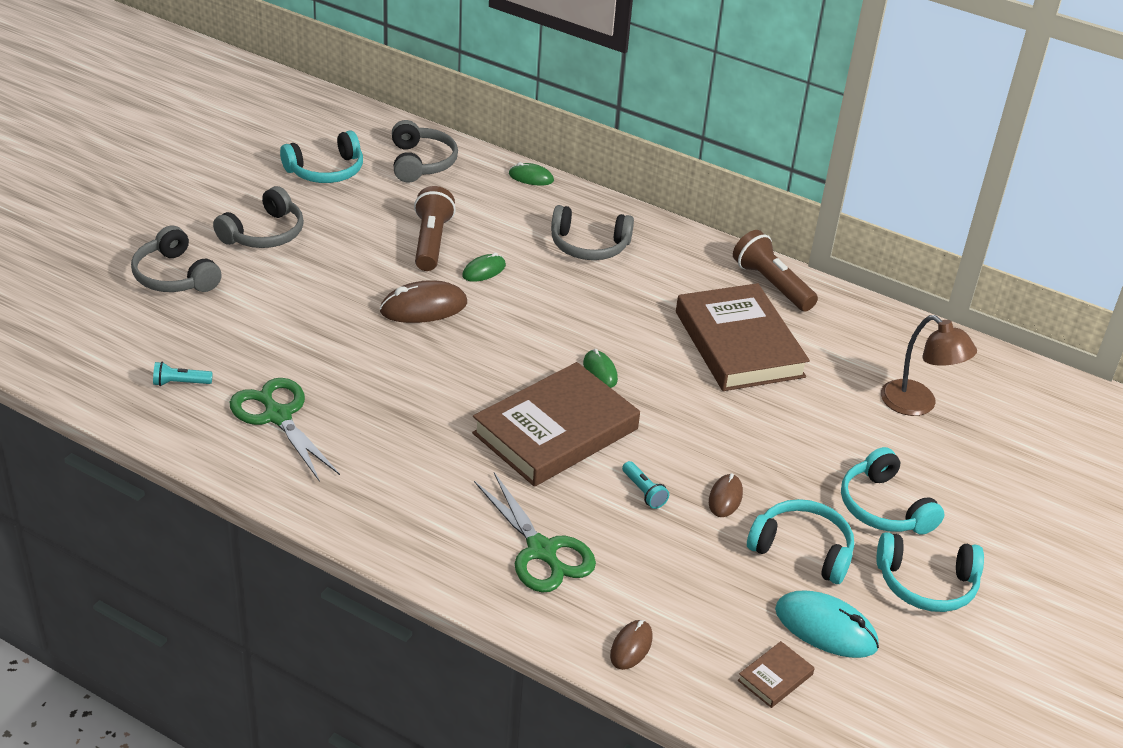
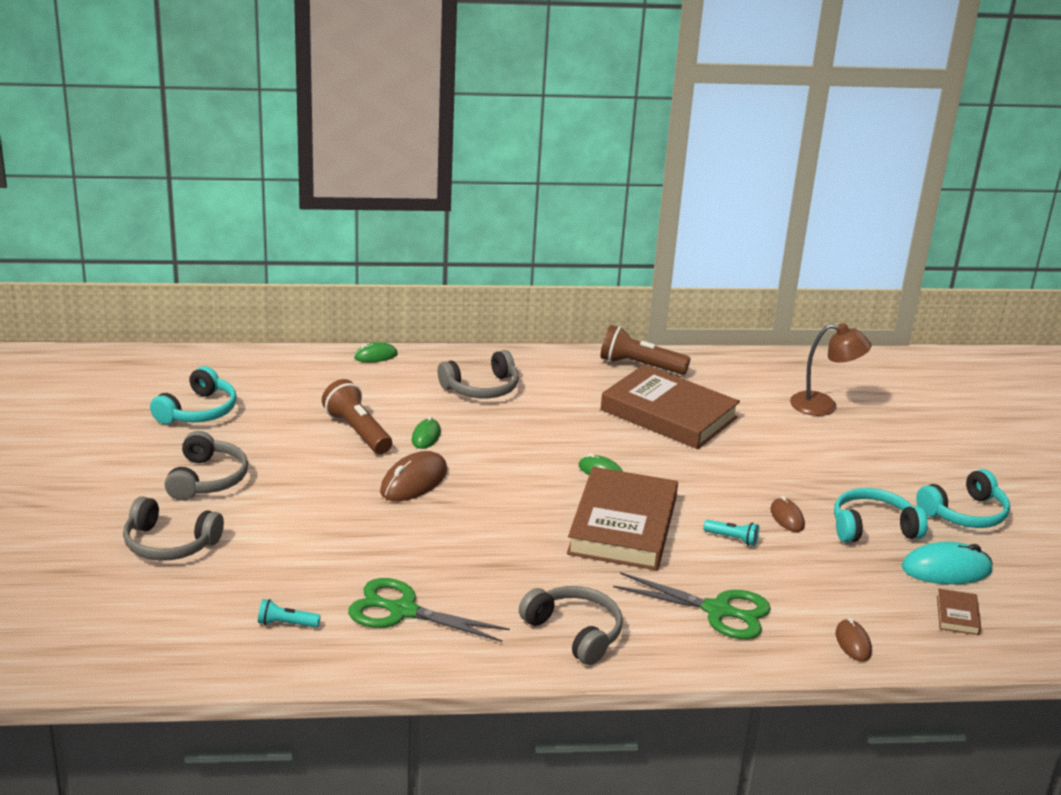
camera: 35 degrees left, 10 degrees down
turquoise flashlight [153,362,213,386] -> turquoise flashlight turned 45 degrees clockwise [258,599,321,628]
grey headphones [392,120,458,183] -> grey headphones moved to [519,586,623,665]
turquoise headphones [841,447,945,535] -> none

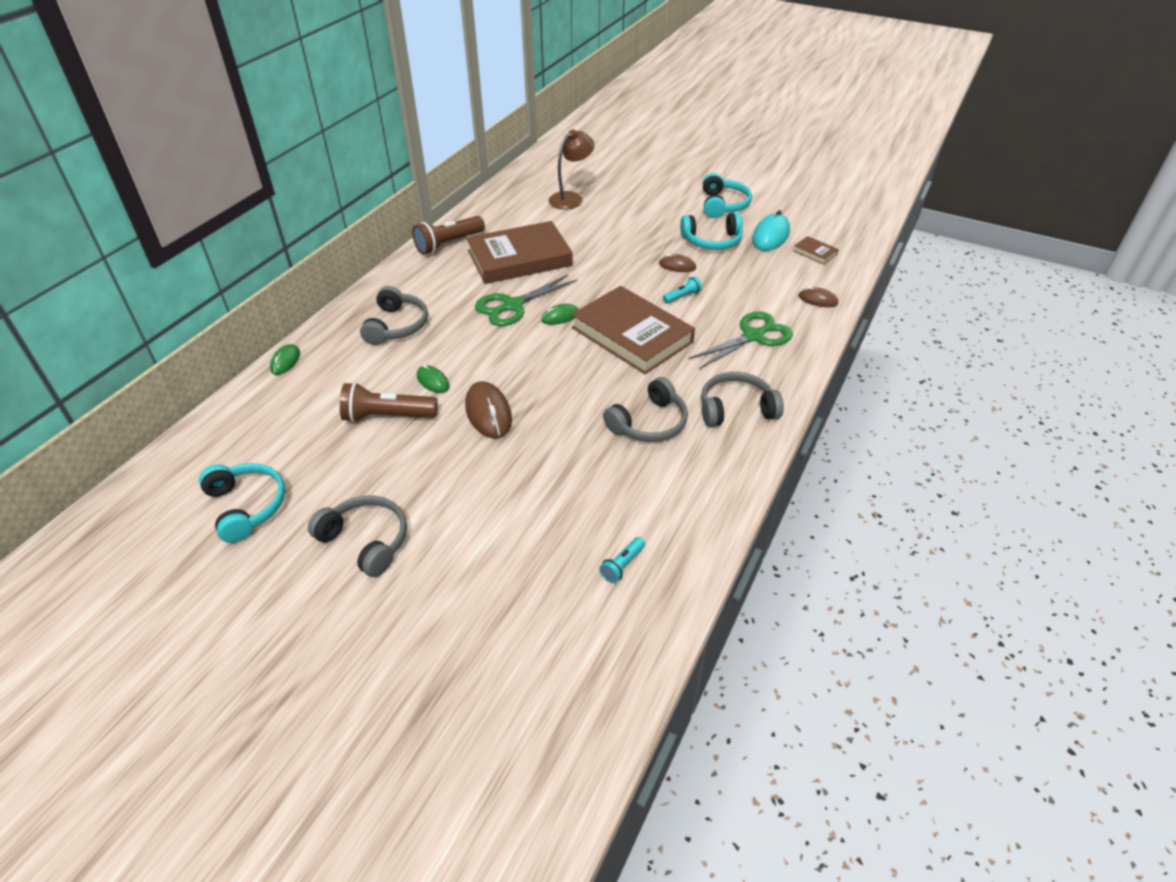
camera: 55 degrees left, 15 degrees up
grey headphones [123,496,224,561] -> grey headphones moved to [603,377,688,442]
green scissors [348,578,510,642] -> green scissors moved to [475,275,577,326]
turquoise headphones [834,488,928,543] -> turquoise headphones turned 120 degrees counterclockwise [680,212,743,250]

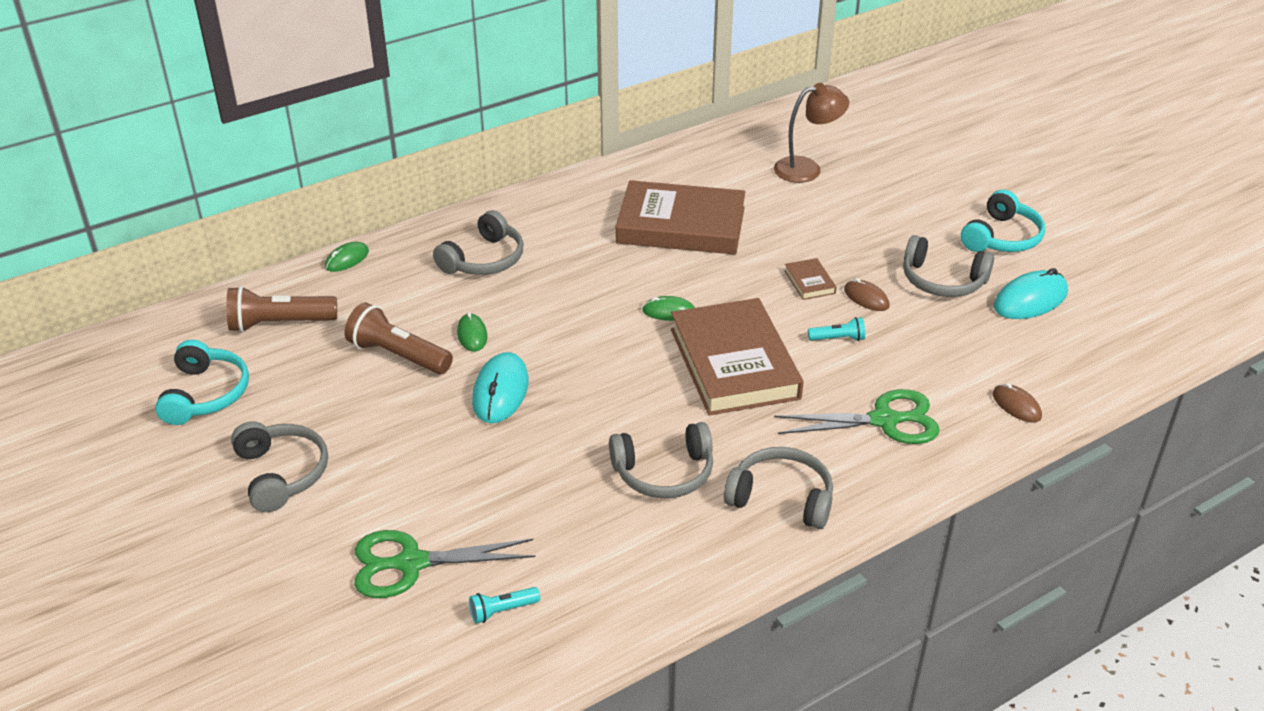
camera: 30 degrees right, 5 degrees down
brown flashlight [412,216,485,255] -> brown flashlight moved to [226,286,337,332]
brown mouse [465,381,512,439] -> turquoise mouse [472,352,528,423]
green scissors [475,275,577,326] -> green scissors moved to [354,530,535,598]
turquoise headphones [680,212,743,250] -> grey headphones [903,235,994,297]
brown book [793,236,838,265] -> brown book moved to [784,258,837,300]

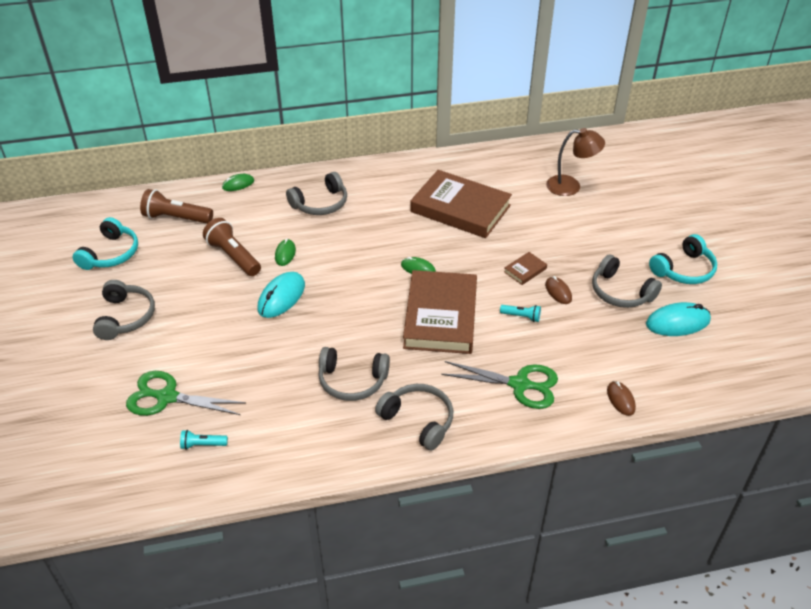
camera: 20 degrees right, 5 degrees up
brown book [784,258,837,300] -> brown book turned 45 degrees clockwise [504,252,547,285]

